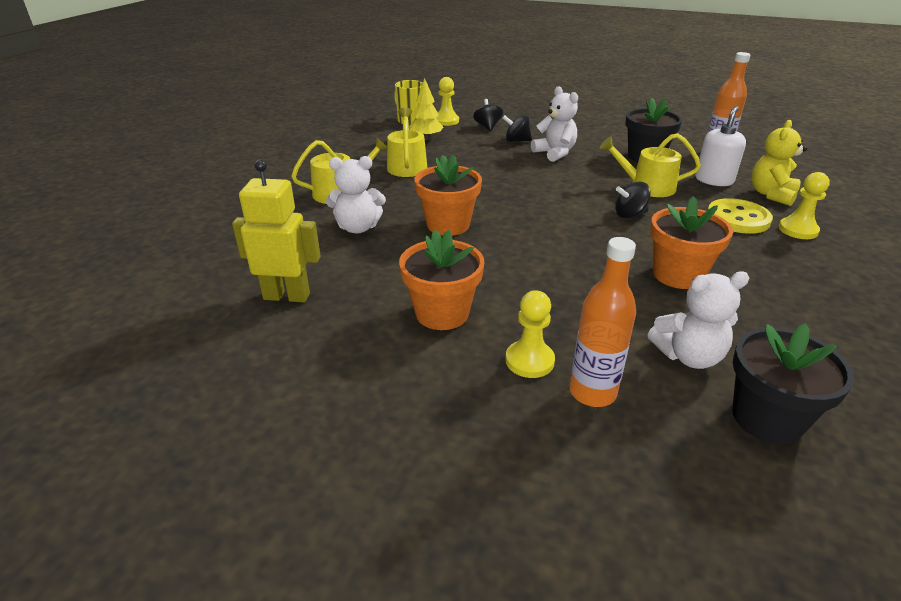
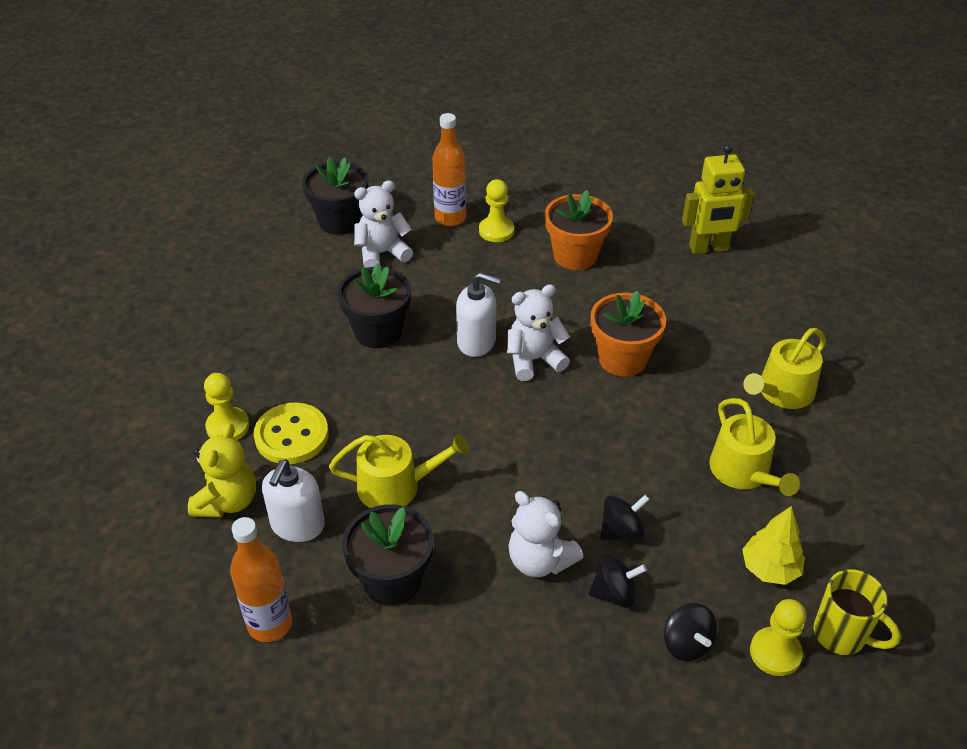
camera: 165 degrees right, 10 degrees up
white teddy bear [326,156,386,234] -> white teddy bear moved to [507,284,570,381]
black spinning top [615,182,651,218] -> black spinning top moved to [600,495,650,540]
orange flower pot [650,196,733,289] -> black flower pot [337,263,411,348]
none -> white soap dispenser [456,272,501,357]

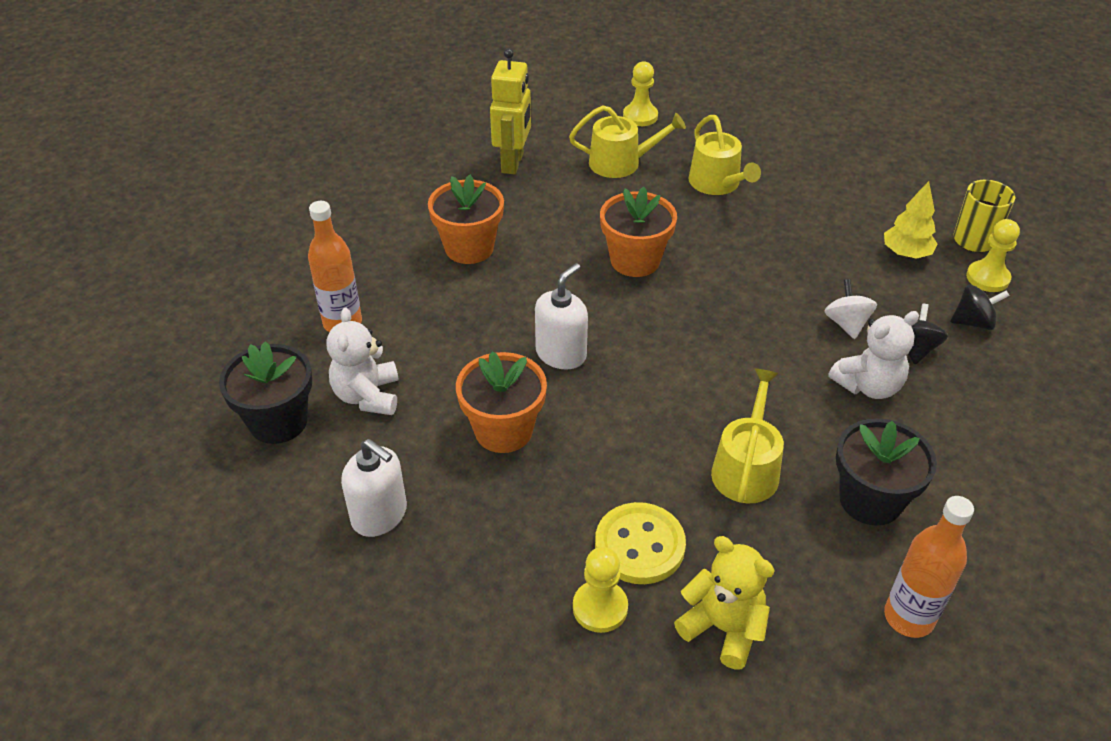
camera: 70 degrees left, 0 degrees up
white soap dispenser [262,459,325,542] -> white soap dispenser moved to [341,439,407,537]
black flower pot [337,263,411,348] -> orange flower pot [456,351,547,453]
yellow pawn [479,179,514,242] -> yellow pawn moved to [623,61,658,126]
white teddy bear [507,284,570,381] -> none
black spinning top [600,495,650,540] -> white spinning top [825,279,877,339]
yellow watering can [709,398,800,496] -> yellow watering can moved to [569,106,686,178]

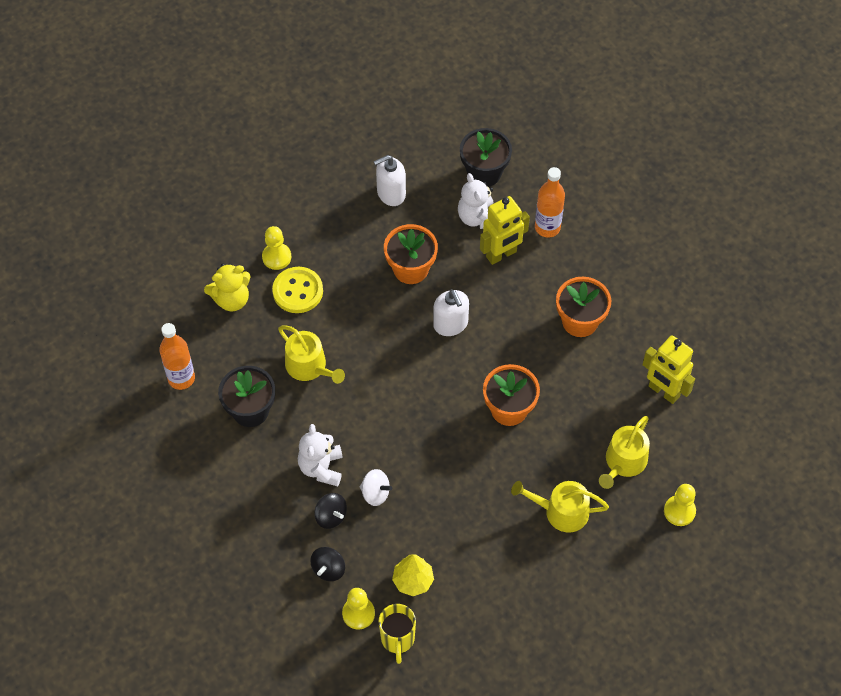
camera: 120 degrees right, 15 degrees up
white teddy bear [327,307,399,415] -> white teddy bear turned 135 degrees counterclockwise [458,173,493,229]
none -> yellow robot [480,196,530,265]

